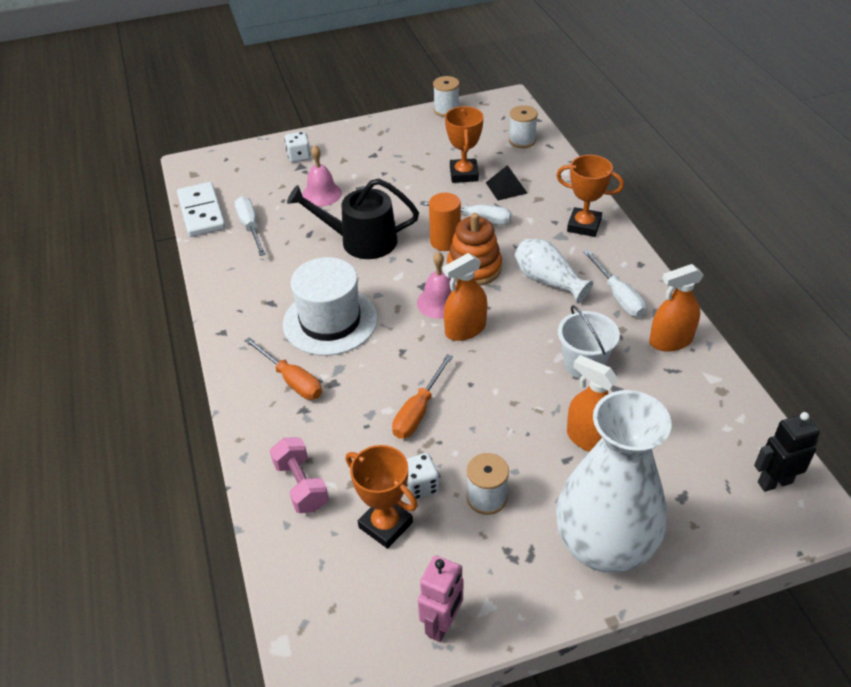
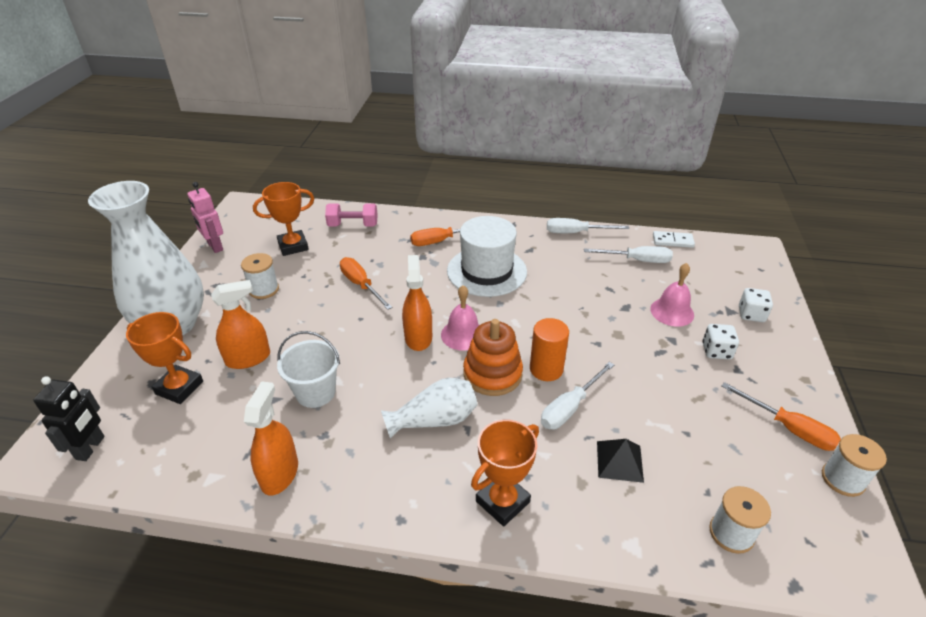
camera: 115 degrees right, 5 degrees down
white domino [177,182,226,237] -> white domino [653,231,695,248], size x0.58
black watering can [287,178,419,259] -> none
white dice [406,453,439,500] -> white dice moved to [703,324,739,360]
orange trophy [445,106,483,183] -> orange trophy moved to [126,312,203,404]
white screwdriver [583,250,646,317] -> white screwdriver moved to [547,218,629,233]
none -> orange screwdriver [721,382,841,451]

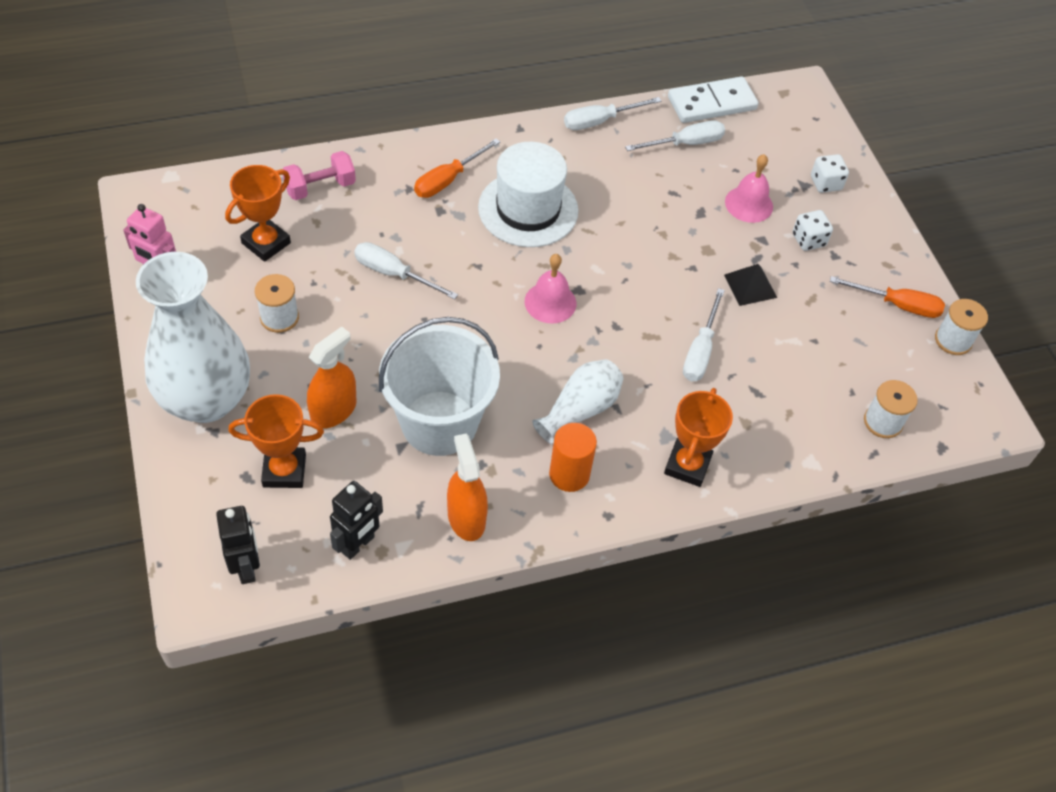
camera: 30 degrees left, 15 degrees up
white bucket [277,331,340,408] -> white bucket [379,317,500,456], size x1.70
orange screwdriver [340,257,392,310] -> white screwdriver [354,242,458,299]
orange spray bottle [402,255,432,351] -> none
orange stacking toy [463,319,523,396] -> none
orange cylinder [530,318,569,381] -> orange cylinder moved to [549,423,597,492]
black pyramid [597,439,644,483] -> black pyramid moved to [724,264,777,306]
white domino [653,231,695,248] -> white domino [668,76,759,123], size x1.74
none -> black robot [330,481,383,560]

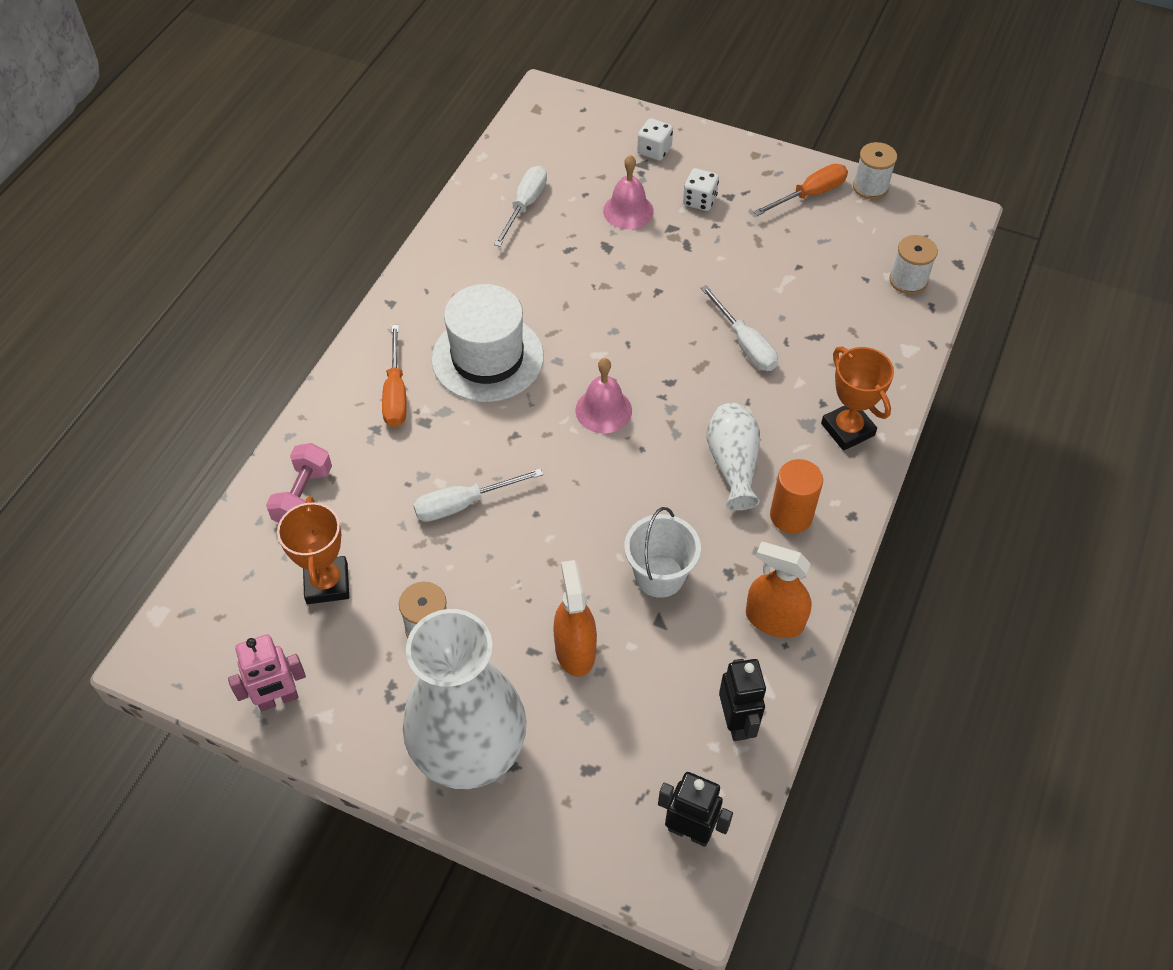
camera: 45 degrees left, 0 degrees up
orange trophy [228,394,324,488] -> none
white bucket [379,317,500,456] -> white bucket [624,507,701,598], size x0.59
white screwdriver [564,97,661,130] -> none
white domino [668,76,759,123] -> none
black pyramid [724,264,777,306] -> none

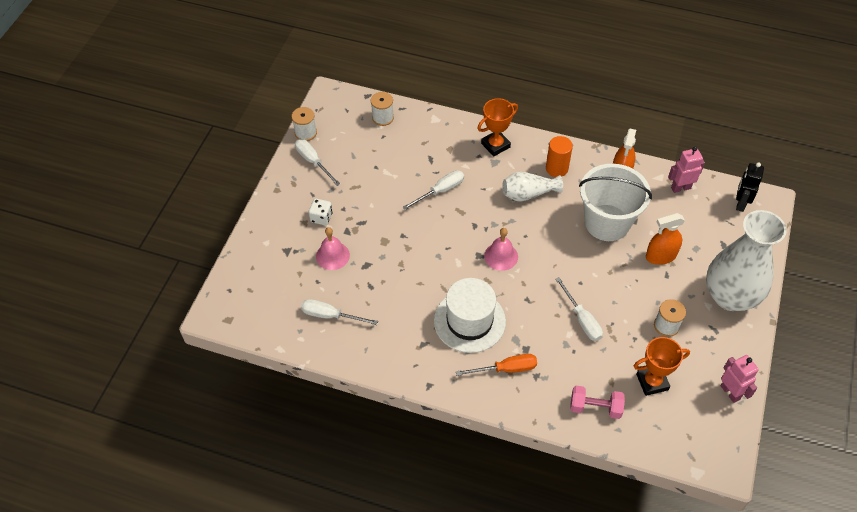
camera: 95 degrees left, 0 degrees up
white bucket [624,507,701,598] -> white bucket [579,164,652,241], size x1.70
white dice [637,118,673,161] -> none
black robot [719,659,766,741] -> pink robot [668,147,705,193]
orange screwdriver [754,164,848,216] -> white screwdriver [295,139,340,186]

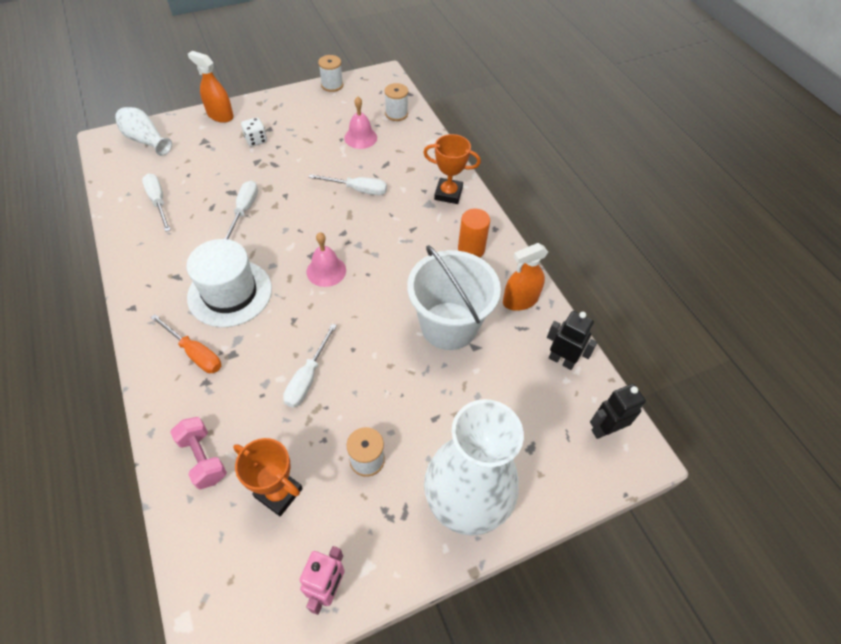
camera: 45 degrees right, 0 degrees up
white screwdriver [295,139,340,186] -> white screwdriver moved to [224,181,258,240]
pink bell [316,227,350,270] -> pink bell moved to [344,97,377,149]
white vase [502,172,563,201] -> white vase moved to [115,107,172,156]
orange spray bottle [646,213,685,265] -> orange spray bottle moved to [188,51,234,123]
pink robot [668,147,705,193] -> black robot [547,311,597,370]

